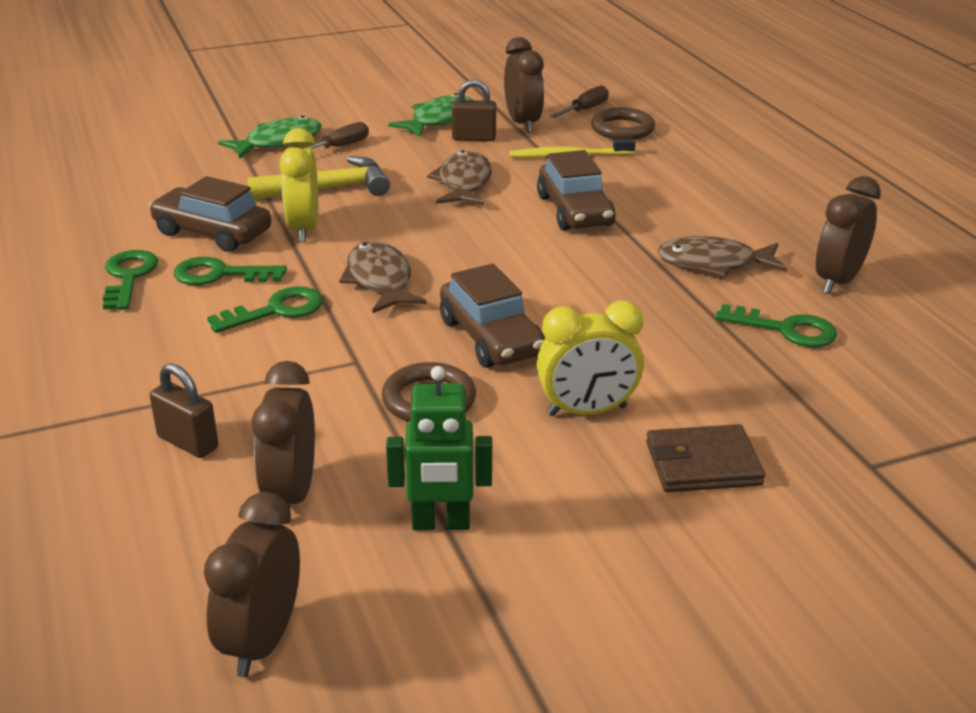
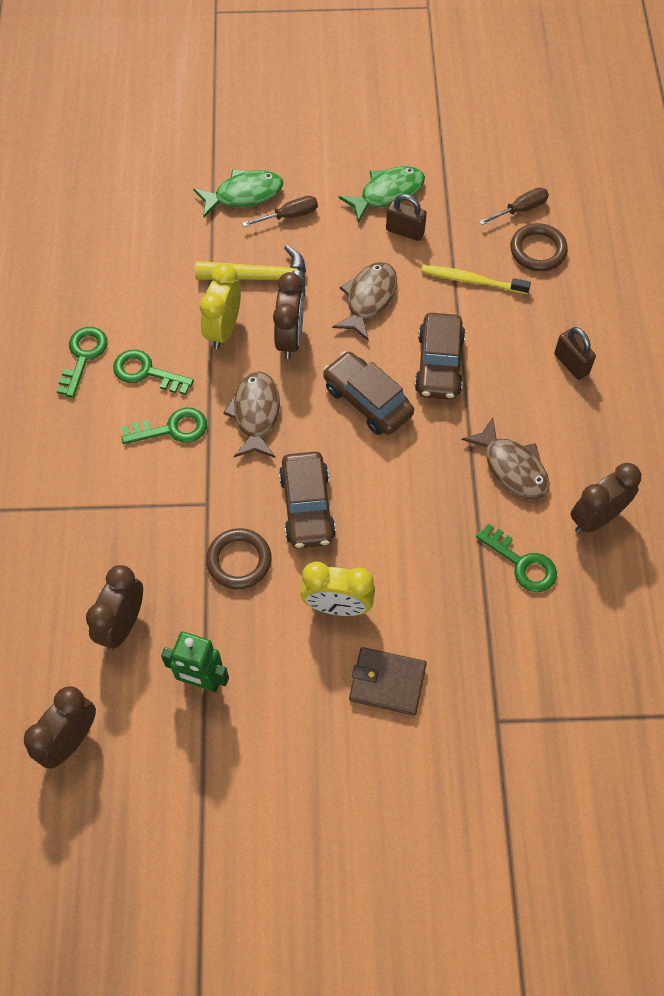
camera: 20 degrees right, 30 degrees up
brown car [149,176,271,252] -> brown car moved to [323,351,414,435]
brown padlock [150,363,218,458] -> brown padlock moved to [554,327,596,380]
brown clock [504,37,544,133] -> brown clock moved to [273,272,304,359]
brown fish [657,236,787,278] -> brown fish turned 150 degrees counterclockwise [462,417,550,499]

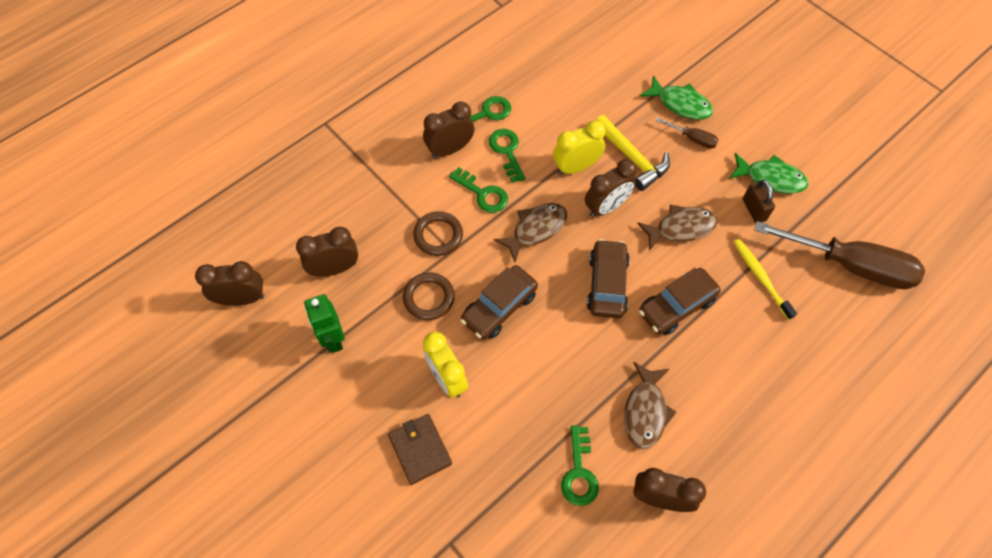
camera: 50 degrees right, 0 degrees up
brown screwdriver [479,187,549,225] -> brown screwdriver [754,221,925,289], size x2.29
brown ring [510,223,568,271] -> brown ring moved to [413,211,463,256]
brown padlock [554,327,596,380] -> none
none -> brown clock [423,101,474,158]

